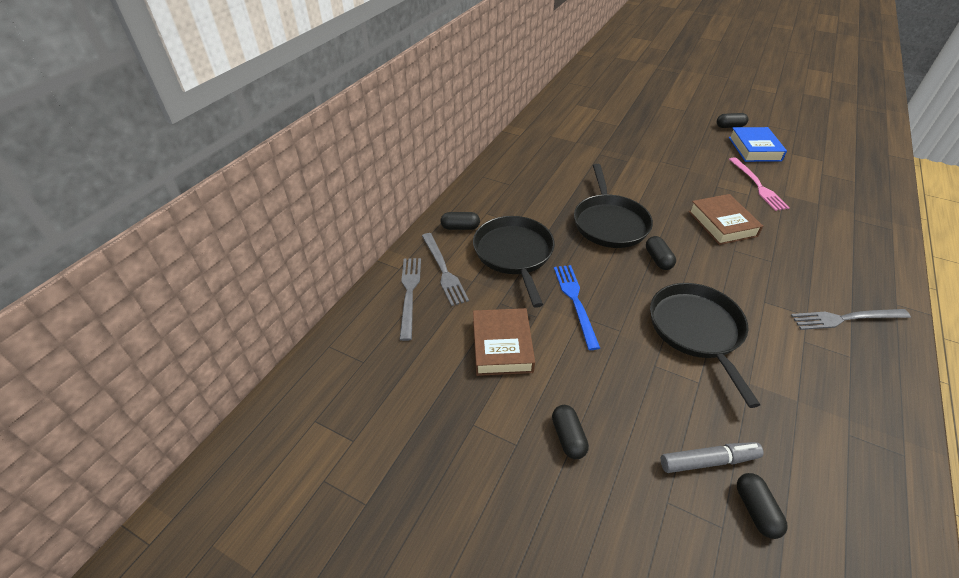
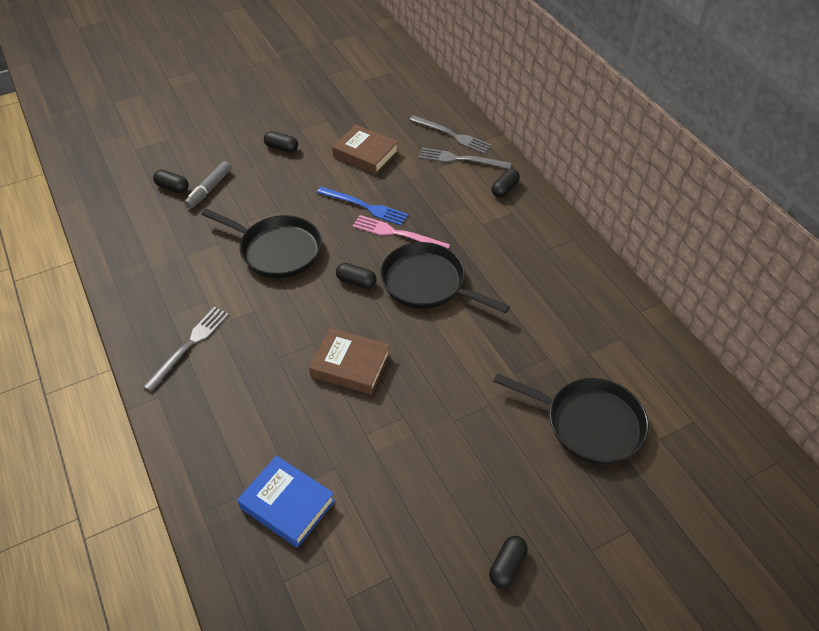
camera: 125 degrees right, 5 degrees up
black pan [473,216,555,308] -> black pan moved to [493,373,649,464]
blue book [729,127,787,162] -> blue book moved to [237,456,335,548]
pink fork [729,157,790,211] -> pink fork moved to [353,215,450,249]

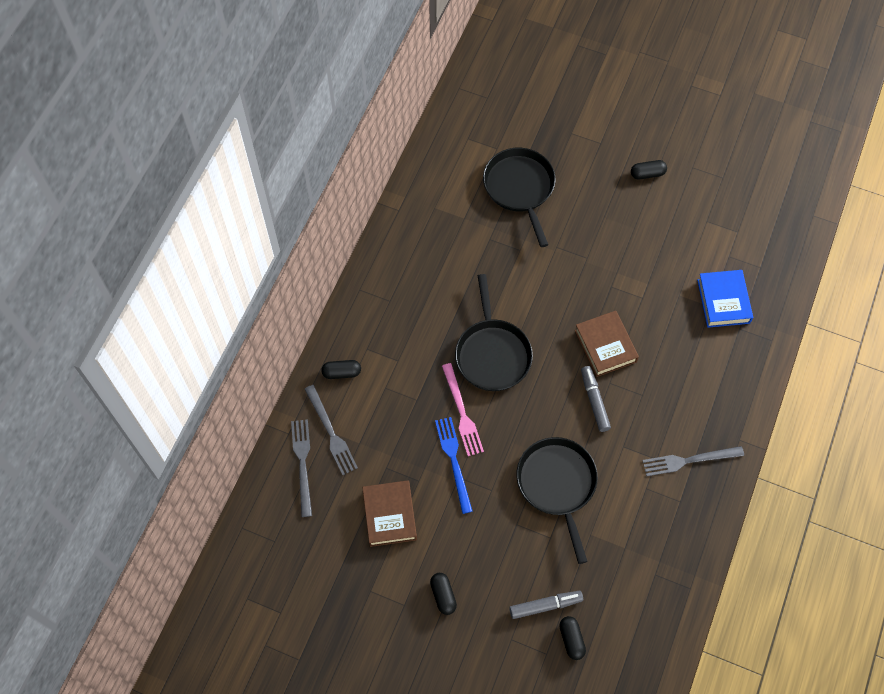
camera: 130 degrees left, 15 degrees up
black capsule [336,263,377,289] -> none
none -> grey marker [581,366,611,432]

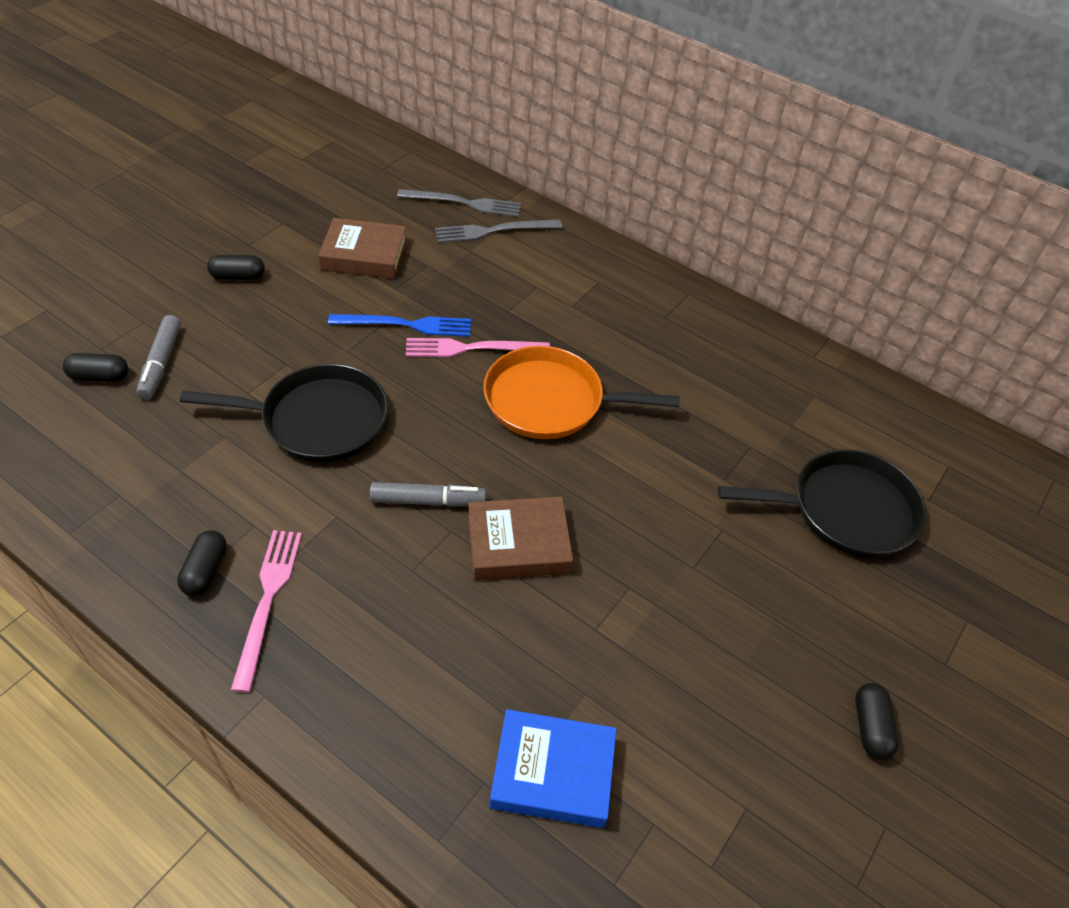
camera: 100 degrees right, 15 degrees down
black capsule [321,360,361,379] -> black capsule moved to [177,530,227,596]
black pan [455,274,533,391] -> orange pan [483,346,680,439]
grey fork [642,446,744,476] -> pink fork [231,530,302,692]

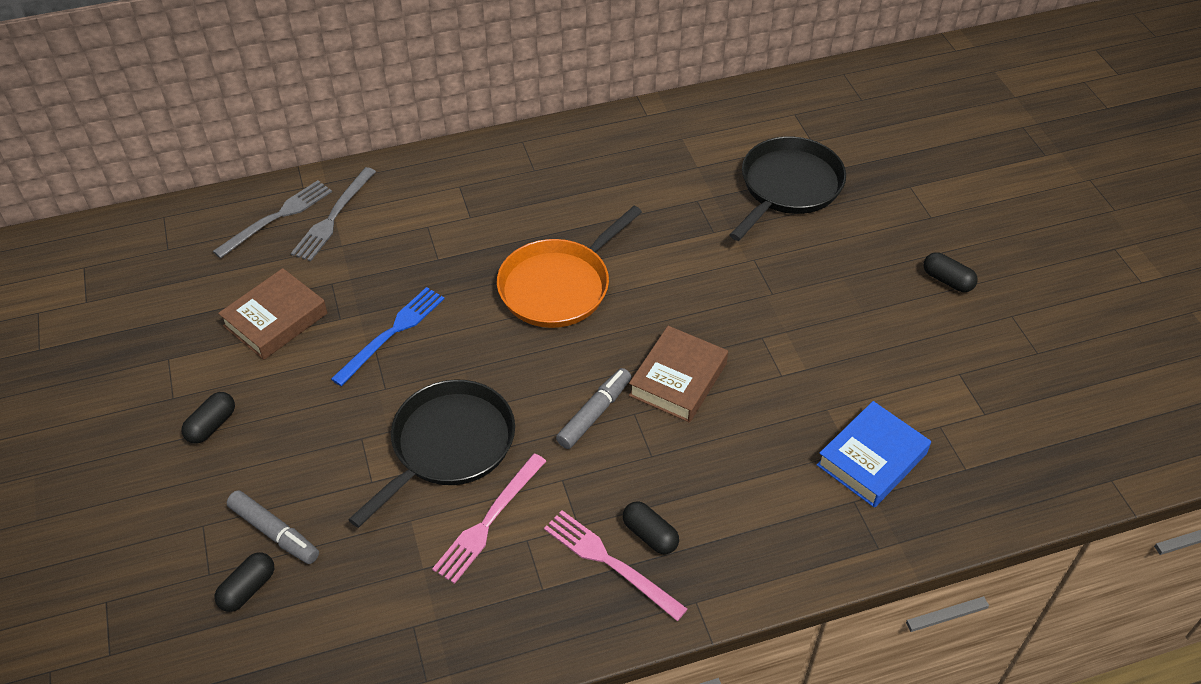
camera: 50 degrees left, 0 degrees up
black capsule [177,530,227,596] -> black capsule moved to [623,501,679,554]
pink fork [406,338,550,357] -> pink fork moved to [432,453,546,584]

